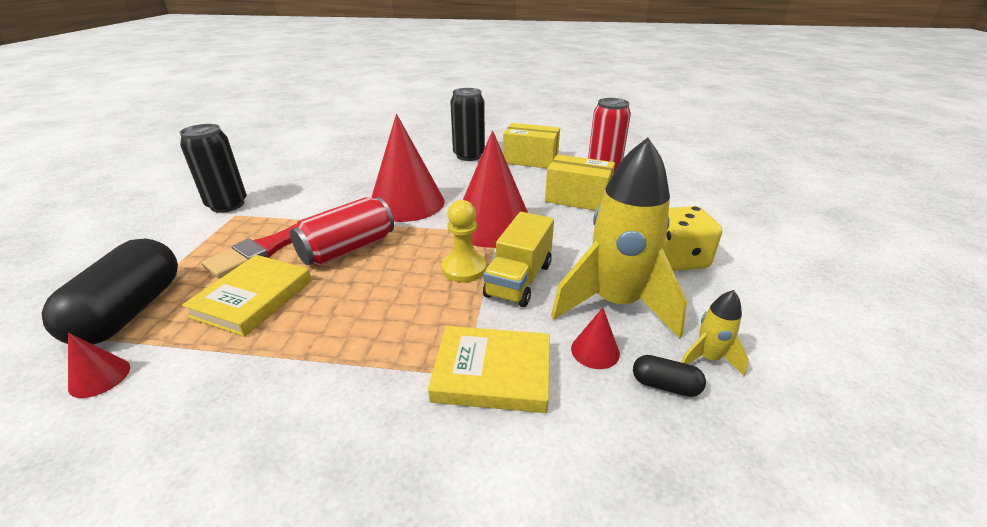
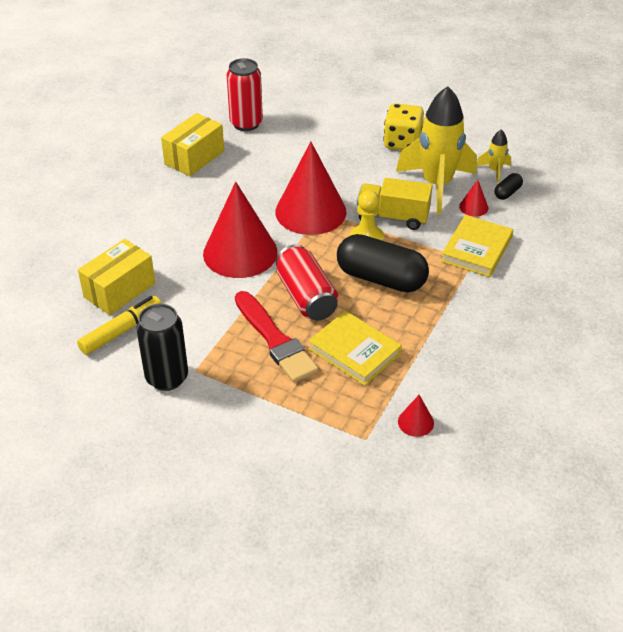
camera: 70 degrees left, 10 degrees up
black capsule [42,238,178,345] -> black capsule moved to [337,234,429,292]
black can [450,88,485,161] -> none
yellow truck [483,212,554,307] -> yellow truck turned 150 degrees clockwise [357,178,432,230]
yellow box [545,154,615,211] -> yellow box moved to [78,239,155,315]
none -> yellow marker [77,296,162,355]

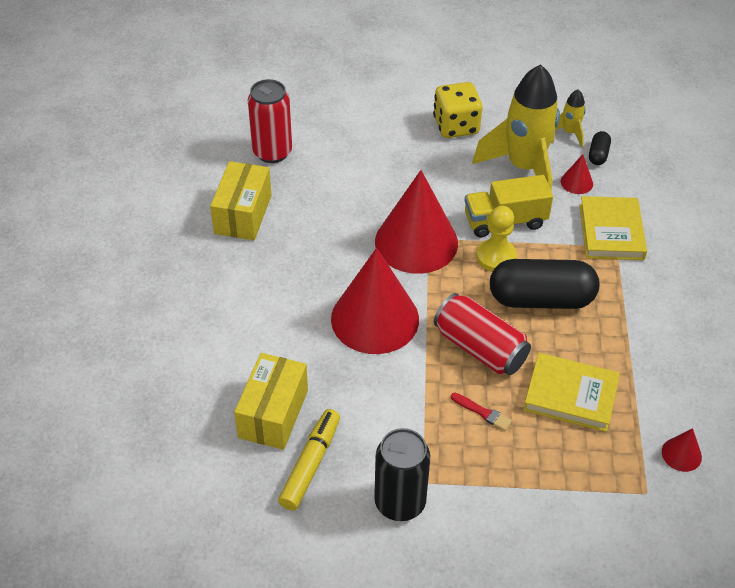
camera: 25 degrees left, 5 degrees up
red brush [235,291,318,382] -> red brush [451,393,512,431], size x0.42

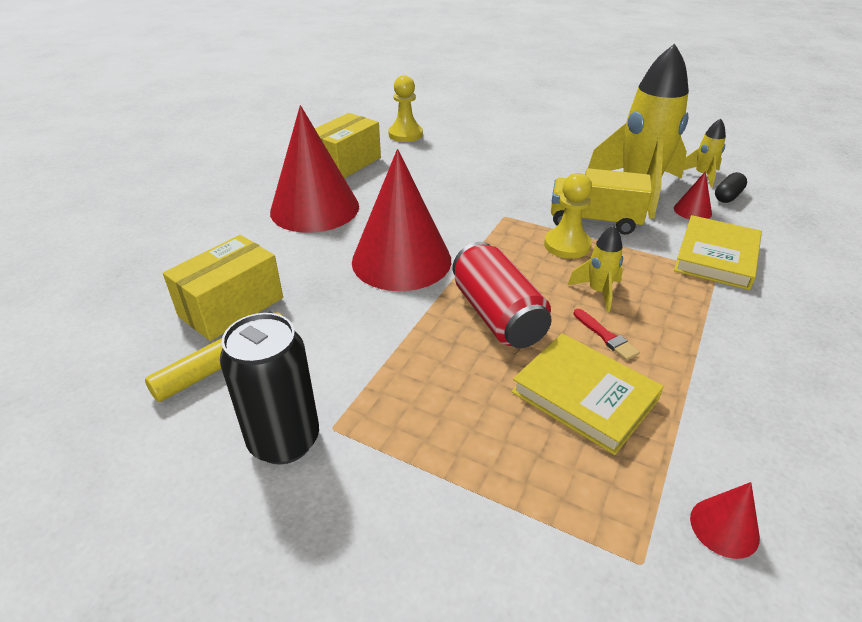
camera: 25 degrees right, 10 degrees down
red can [248,79,292,163] -> yellow pawn [388,75,423,142]
red cone [375,170,458,274] -> red cone moved to [270,105,359,233]
yellow dice [433,82,482,138] -> none
red brush [451,393,512,431] -> red brush moved to [573,309,640,361]
black capsule [490,259,599,309] -> yellow rocket [568,225,623,313]

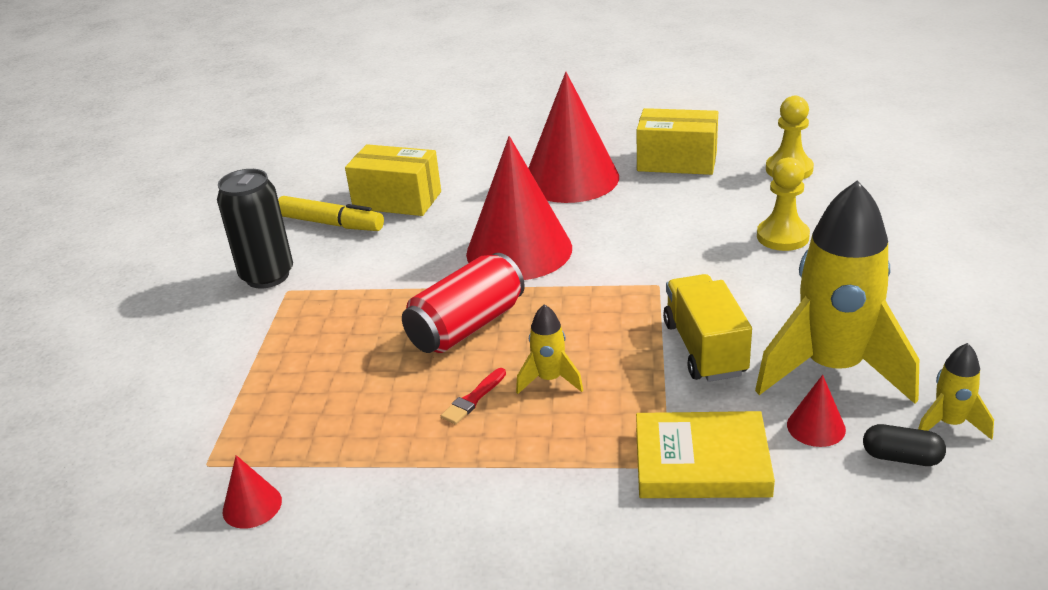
camera: 70 degrees right, 5 degrees down
yellow book [511,333,664,455] -> none
yellow pawn [544,173,592,259] -> yellow pawn moved to [757,157,810,251]

